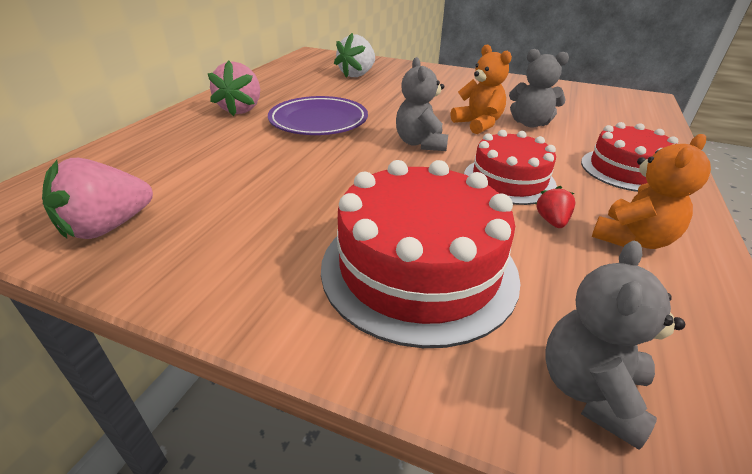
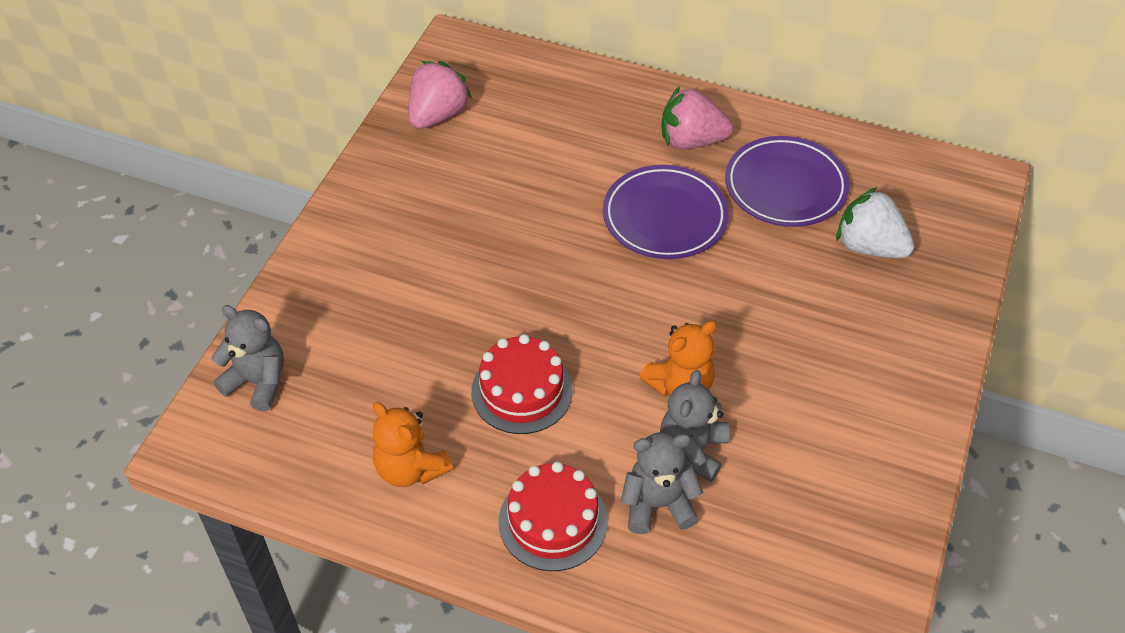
camera: 90 degrees right, 15 degrees up
pink strawberry [42,158,153,239] -> pink strawberry turned 75 degrees clockwise [408,61,472,129]
red cake [321,160,521,348] -> none
grey teddy bear [396,57,448,151] -> grey teddy bear moved to [621,432,703,534]
red strawberry [536,186,575,228] -> none
none -> purple plate [725,136,849,227]

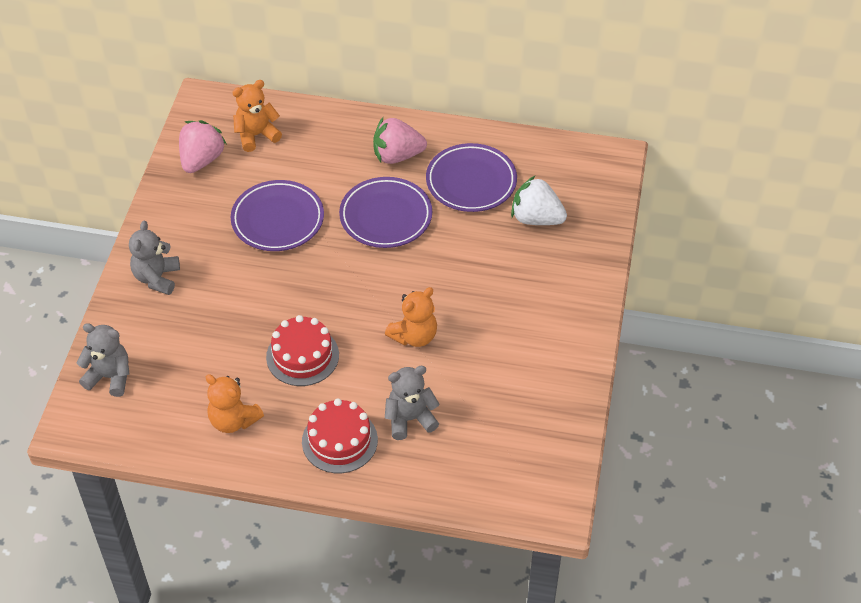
camera: 10 degrees left, 0 degrees up
grey teddy bear [660,370,729,482] -> grey teddy bear moved to [129,220,180,295]
none -> purple plate [231,180,324,251]
none -> orange teddy bear [232,80,282,152]

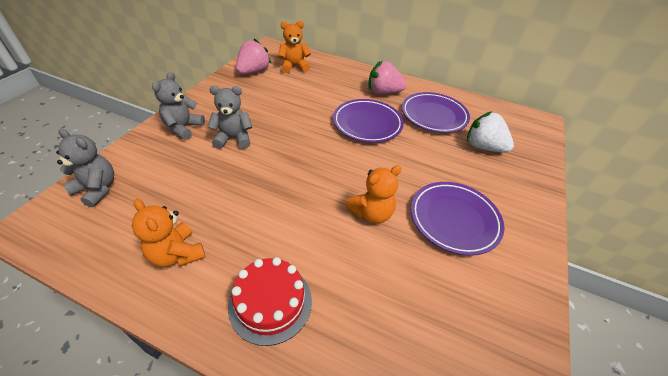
camera: 10 degrees right, 5 degrees down
purple plate [231,180,324,251] -> purple plate moved to [411,182,504,256]
red cake [266,315,339,386] -> none
grey teddy bear [385,366,440,440] -> grey teddy bear moved to [207,86,252,149]

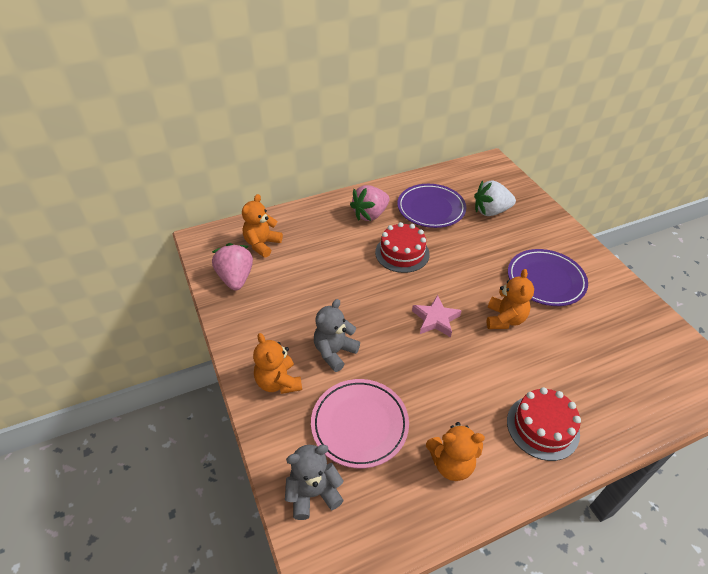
camera: 45 degrees left, 0 degrees up
grey teddy bear [152,72,205,140] -> orange teddy bear [253,333,302,394]
purple plate [333,99,404,143] -> red cake [375,222,430,273]
none -> pink plate [311,379,409,469]
none -> pink star [412,295,462,338]

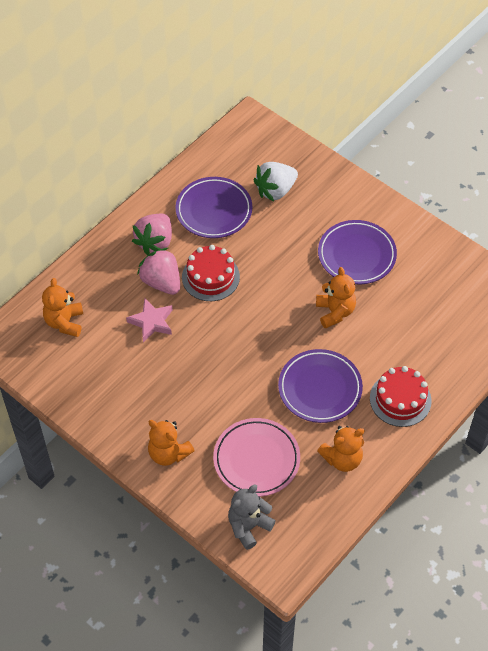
camera: 25 degrees left, 10 degrees up
pink strawberry [212,243,253,291] -> pink strawberry moved to [137,248,180,295]
grey teddy bear [314,299,360,372] -> none
pink star [412,295,462,338] -> pink star moved to [126,299,173,342]
none -> purple plate [278,349,363,423]

